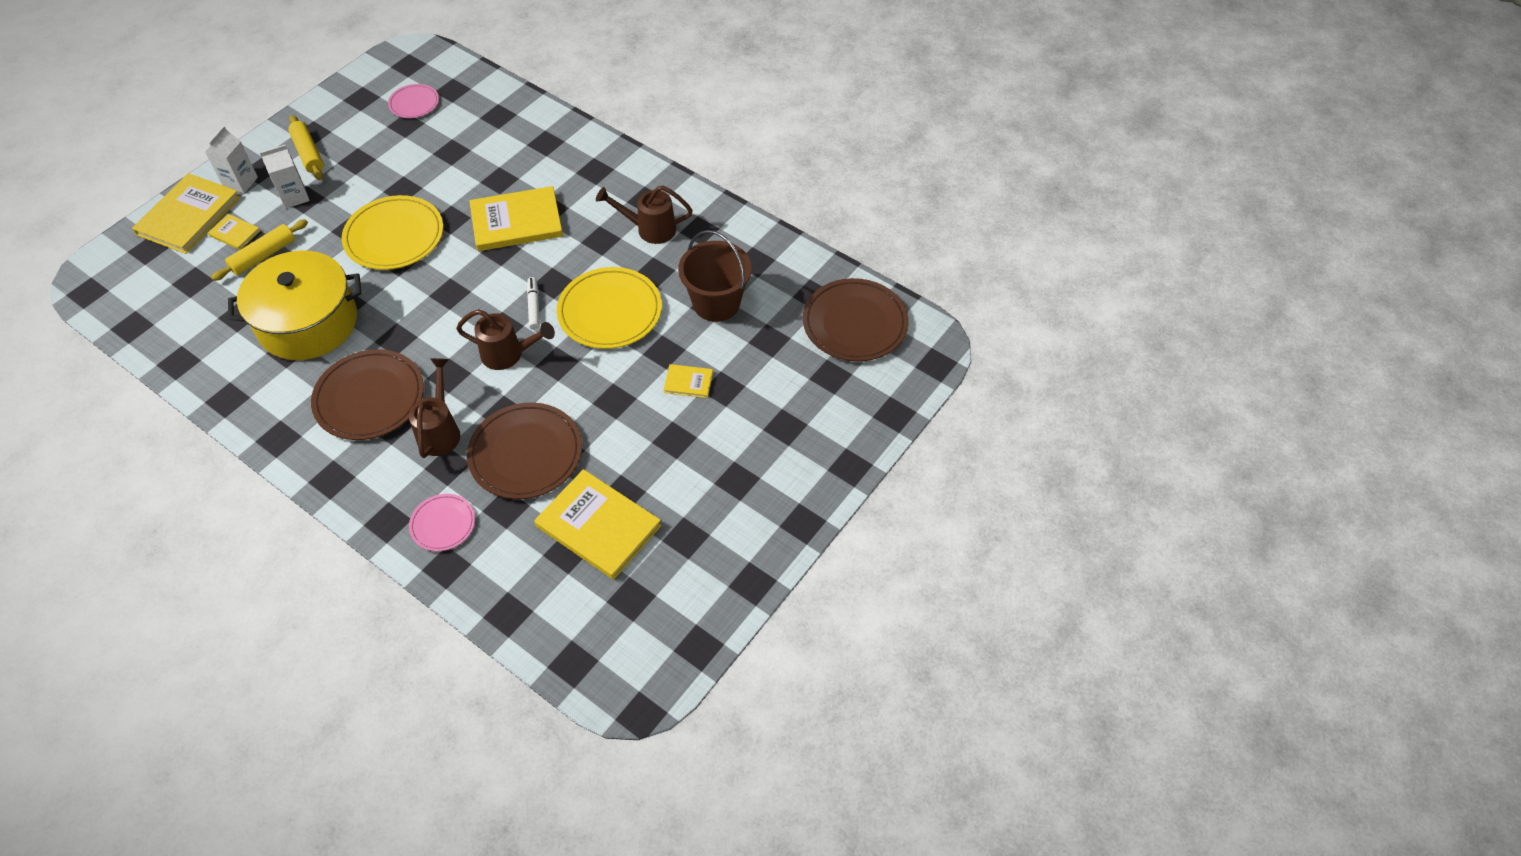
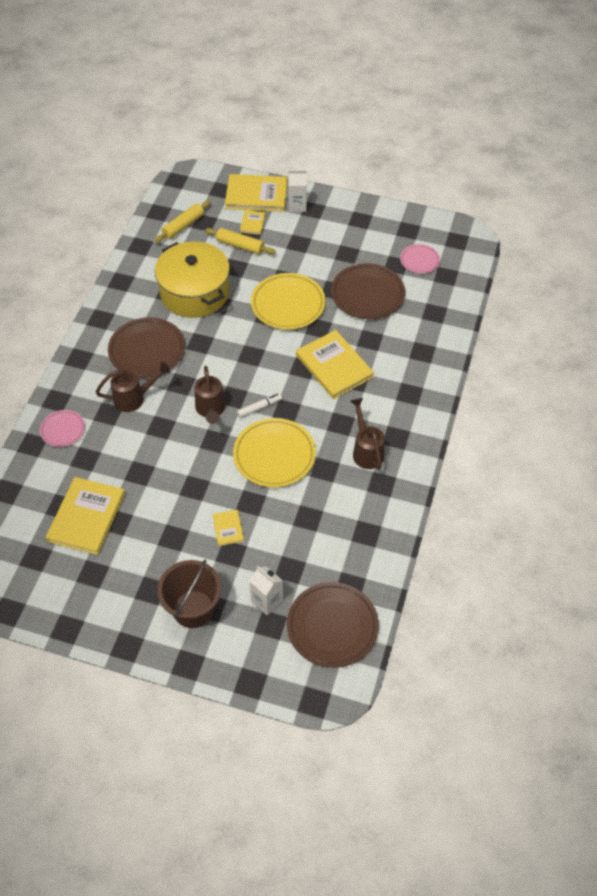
camera: 70 degrees right, 0 degrees up
white carton [260,145,310,209] -> white carton moved to [250,566,283,615]
yellow rolling pin [288,115,324,180] -> yellow rolling pin moved to [154,201,211,243]
brown plate [467,402,582,499] -> brown plate moved to [331,263,405,319]
brown bucket [678,230,752,322] -> brown bucket moved to [157,560,222,628]

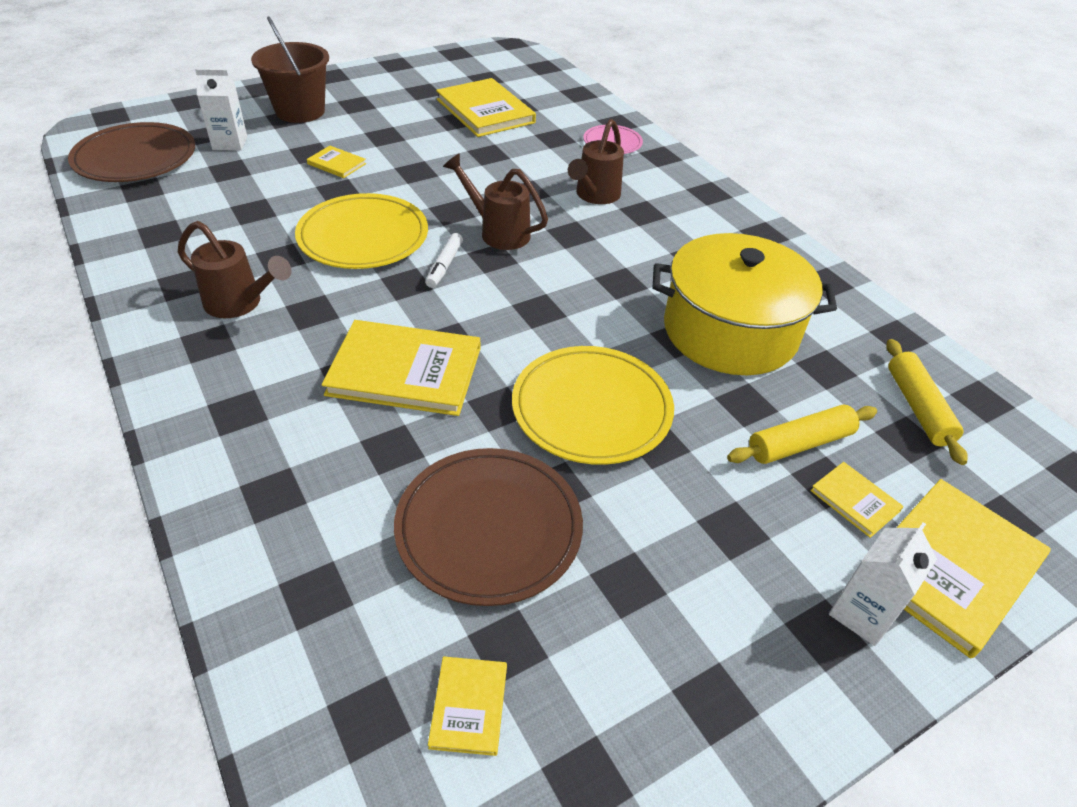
camera: 130 degrees right, 10 degrees down
brown plate [108,317,185,378] -> none
pink plate [400,244,440,274] -> yellow book [428,656,507,756]

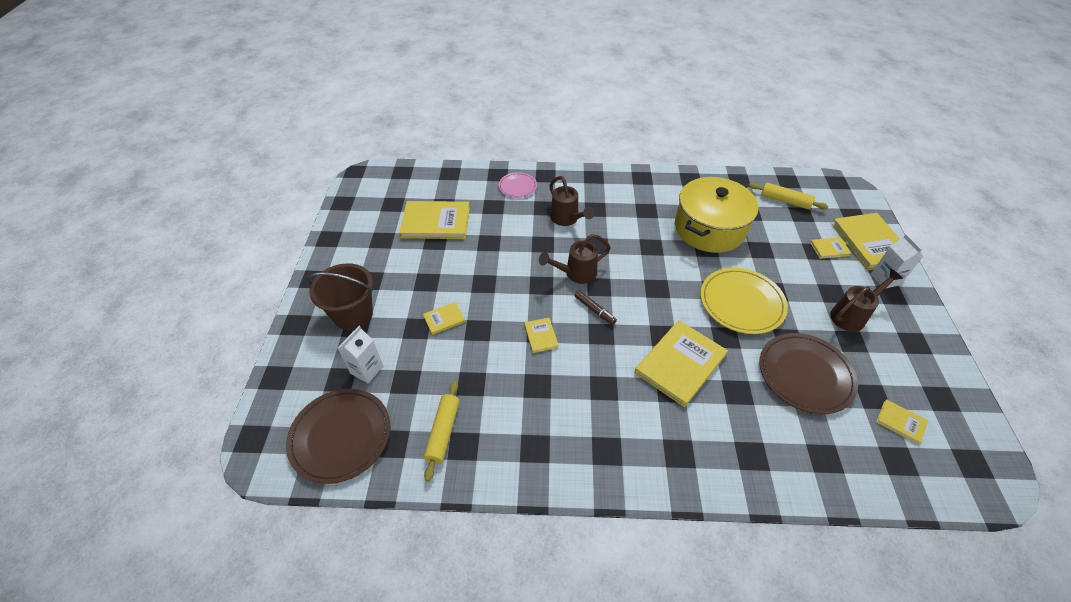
camera: 55 degrees left, 5 degrees up
brown watering can [178,221,292,318] -> brown watering can moved to [830,269,903,332]
yellow plate [295,193,428,269] -> yellow book [524,318,559,353]
white marker [425,233,463,288] -> brown marker [574,290,617,325]
yellow rolling pin [727,404,877,464] -> yellow rolling pin moved to [424,381,459,482]

